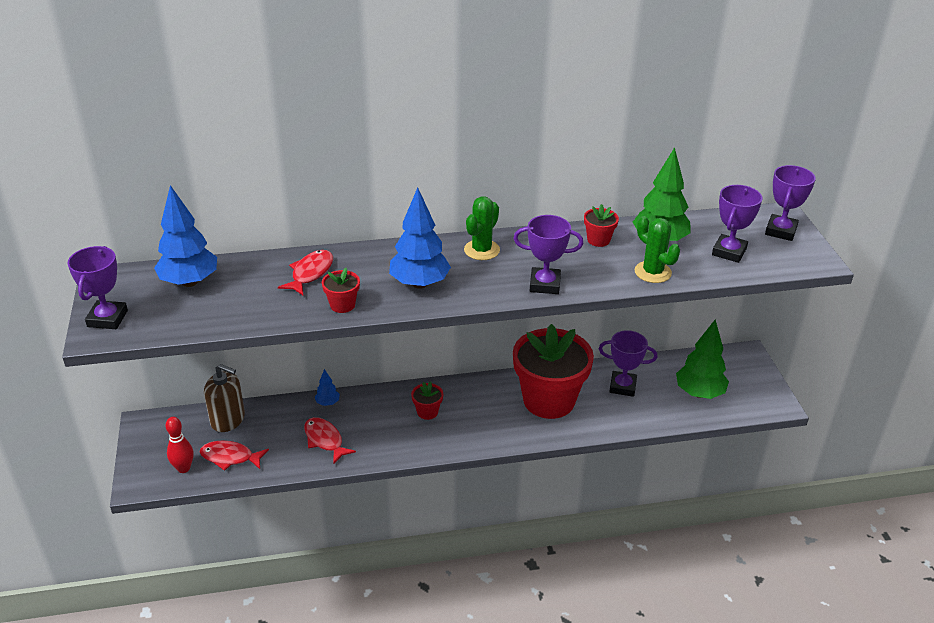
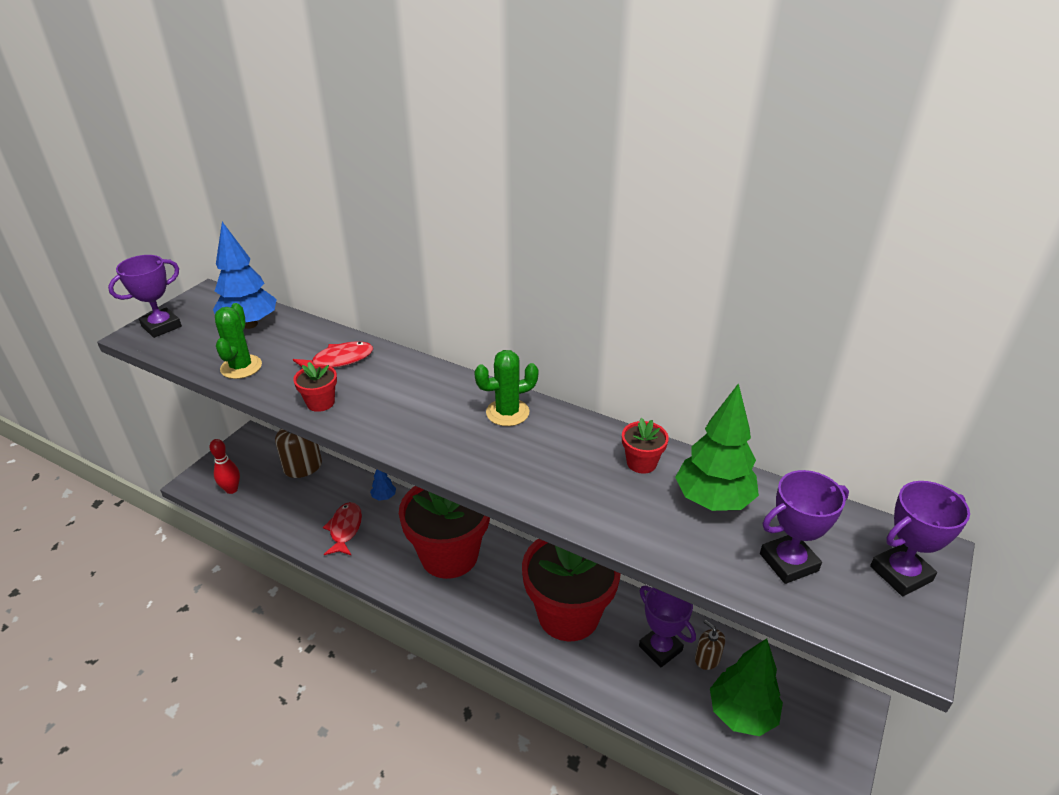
camera: 40 degrees right, 0 degrees up
red fish [200,441,269,471] -> none
blue tree [389,187,451,289] -> none
red flower pot [411,381,443,420] -> red flower pot [399,486,490,579], size x2.49
purple trophy [513,215,583,294] -> none
green cactus [635,216,680,283] -> green cactus moved to [215,303,262,379]
none -> brown soap dispenser [695,620,725,670]

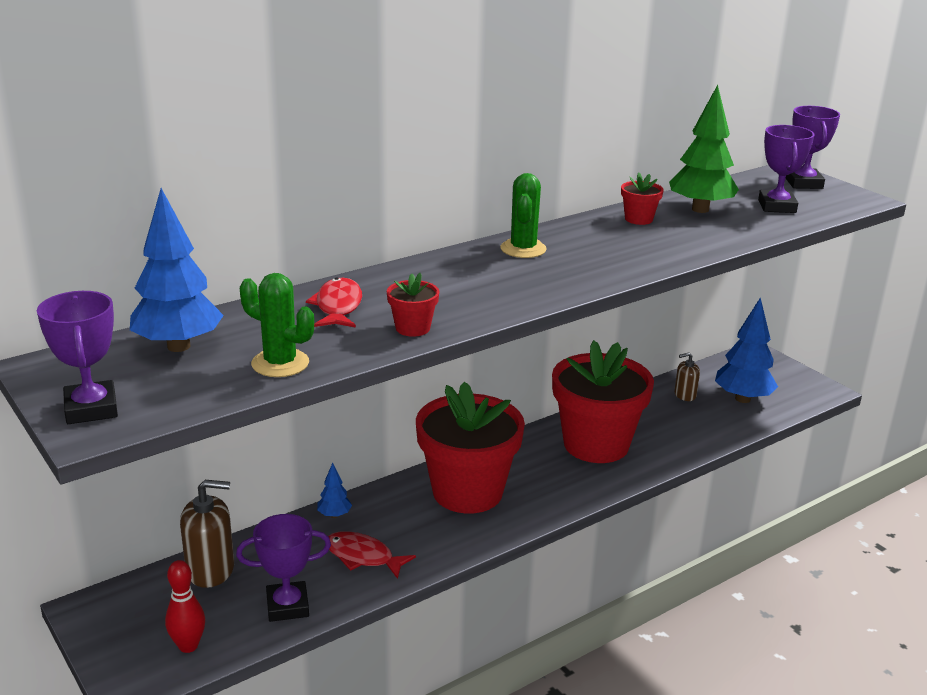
camera: 65 degrees left, 10 degrees down
purple trophy [639,586,696,668] -> purple trophy moved to [236,514,331,622]
green tree [710,638,783,736] -> blue tree [715,297,778,403]

